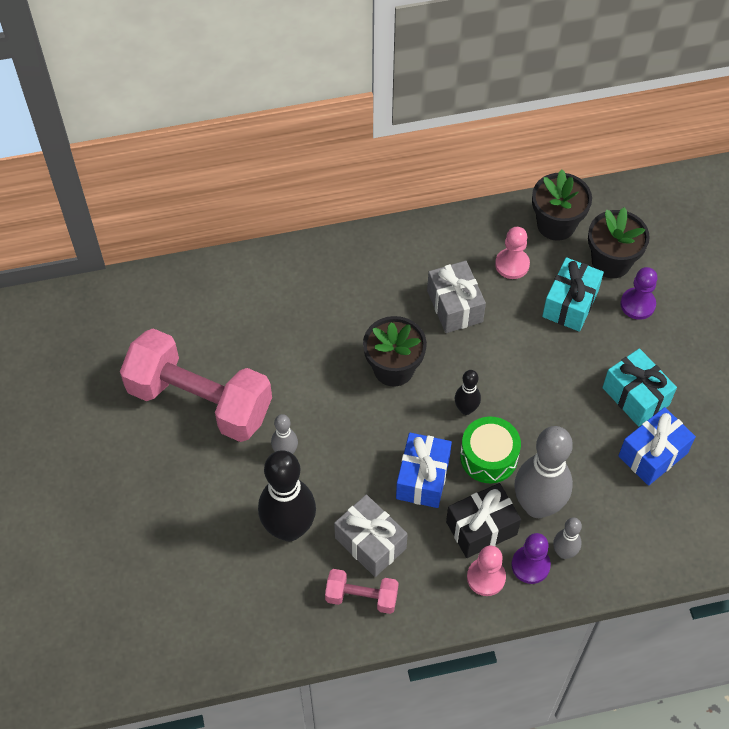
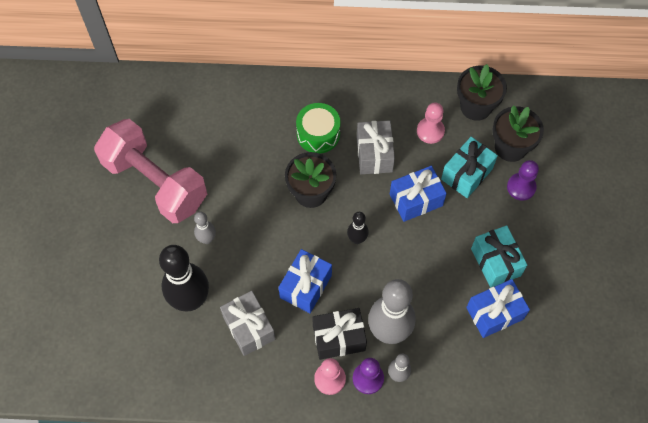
camera: 15 degrees right, 5 degrees up
pink dumbbell [325,569,398,614] -> none
green drum [460,417,521,483] -> green drum moved to [296,103,341,154]
none -> blue gift [390,166,447,222]

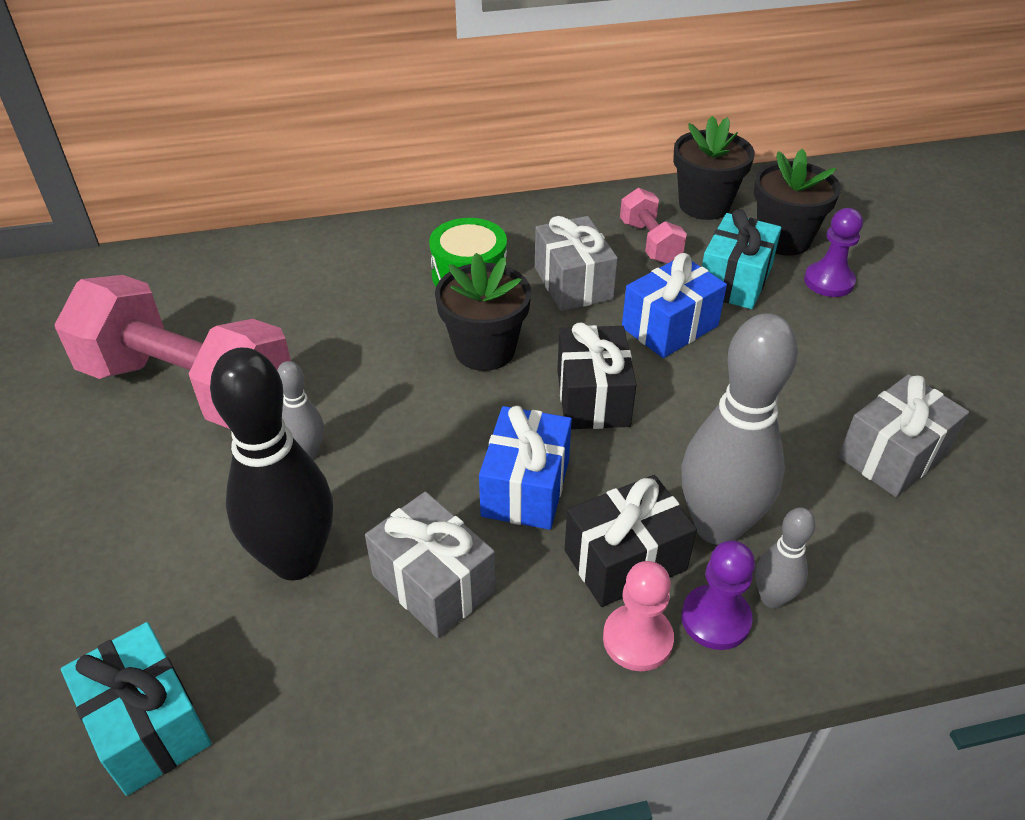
camera: 15 degrees left, 20 degrees down
black bowling pin [347,212,369,244] -> black gift [557,323,637,429]
pink pawn [417,103,445,144] -> pink dumbbell [620,188,687,264]
blue gift [466,279,530,338] -> grey gift [838,374,969,497]
turquoise gift [471,225,527,288] -> turquoise gift moved to [61,622,211,796]

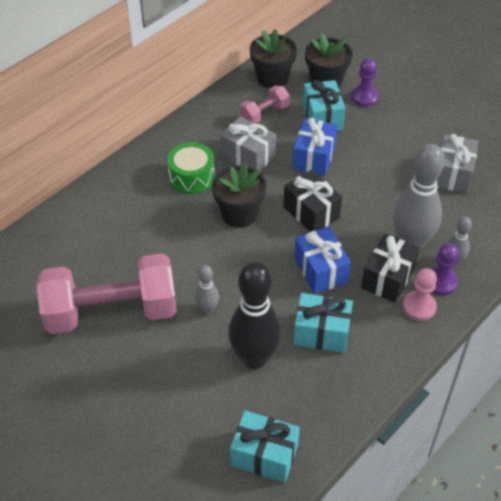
camera: 35 degrees left, 5 degrees up
grey gift [365,492,496,638] -> turquoise gift [293,293,353,353]
pink dumbbell [620,188,687,264] -> pink dumbbell turned 75 degrees counterclockwise [240,85,290,124]

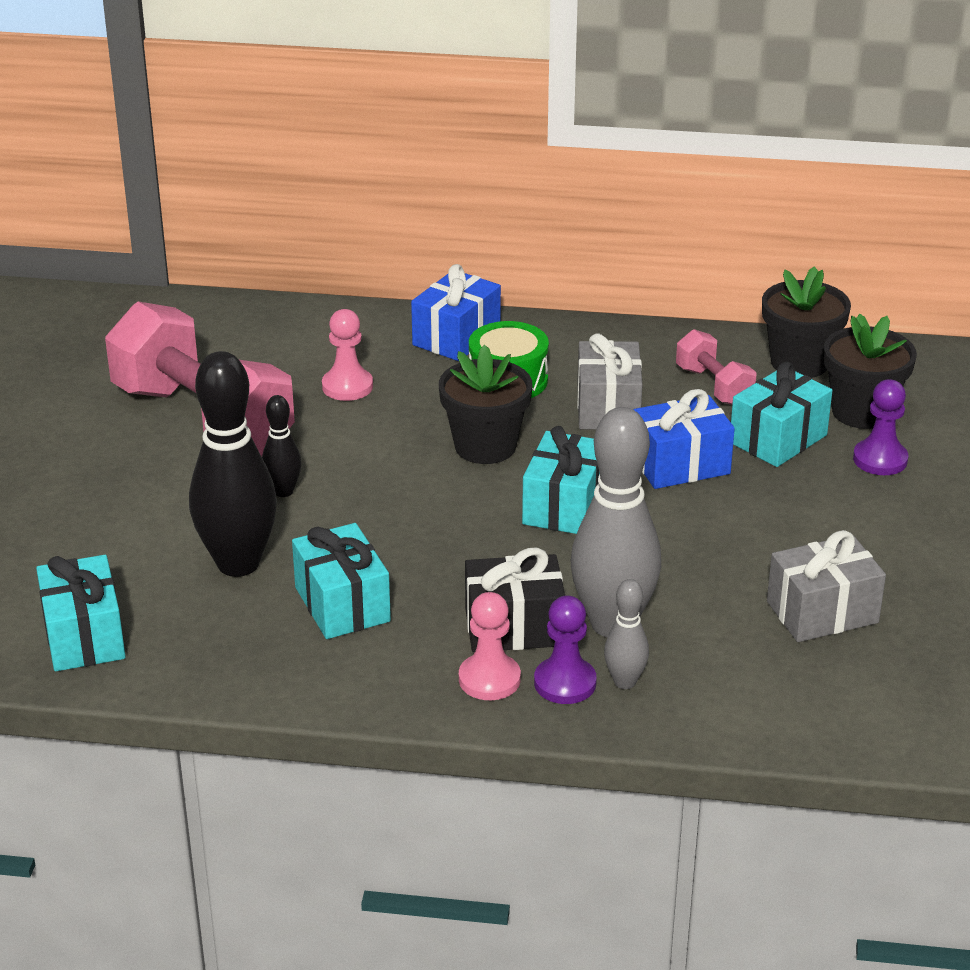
camera: 55 degrees right, 15 degrees down
grey bowling pin [195,265,219,314] -> black bowling pin [262,395,302,497]
pink dumbbell [240,85,290,124] -> pink dumbbell turned 45 degrees clockwise [676,329,757,405]
black gift [283,170,342,232] -> turquoise gift [522,426,600,534]
blue gift [294,227,351,294] -> blue gift moved to [411,264,501,361]
none -> pink pawn [322,309,373,401]

